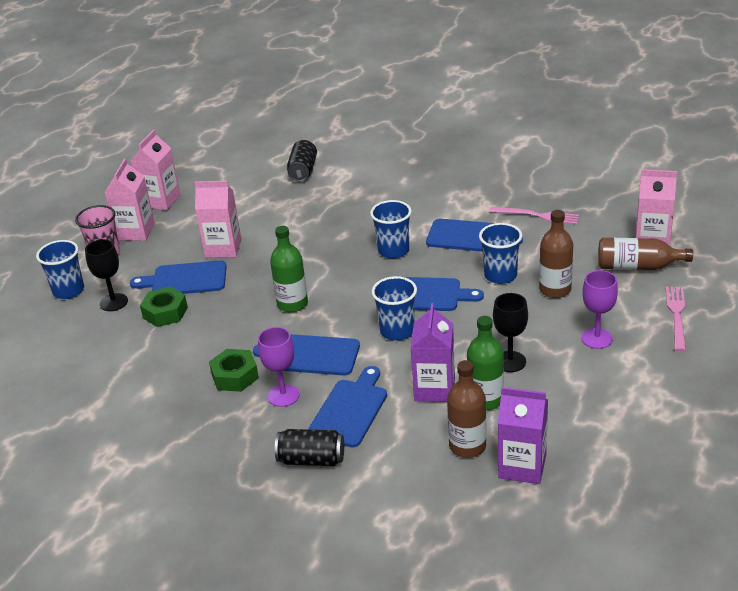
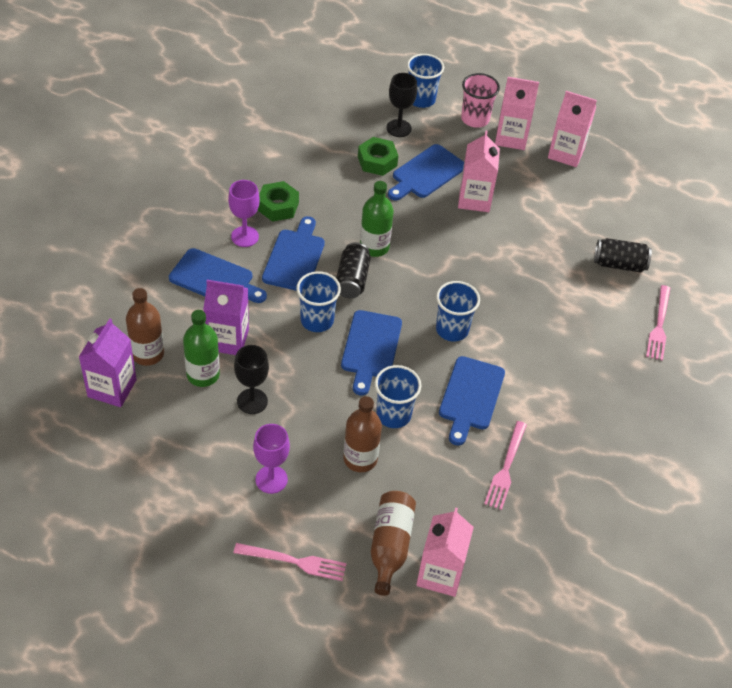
camera: 85 degrees right, 15 degrees up
blue cutting board [130,260,227,294] -> blue cutting board turned 135 degrees counterclockwise [388,144,464,201]
black can [275,429,344,466] -> black can moved to [336,242,371,298]
none -> pink fork [646,285,670,361]

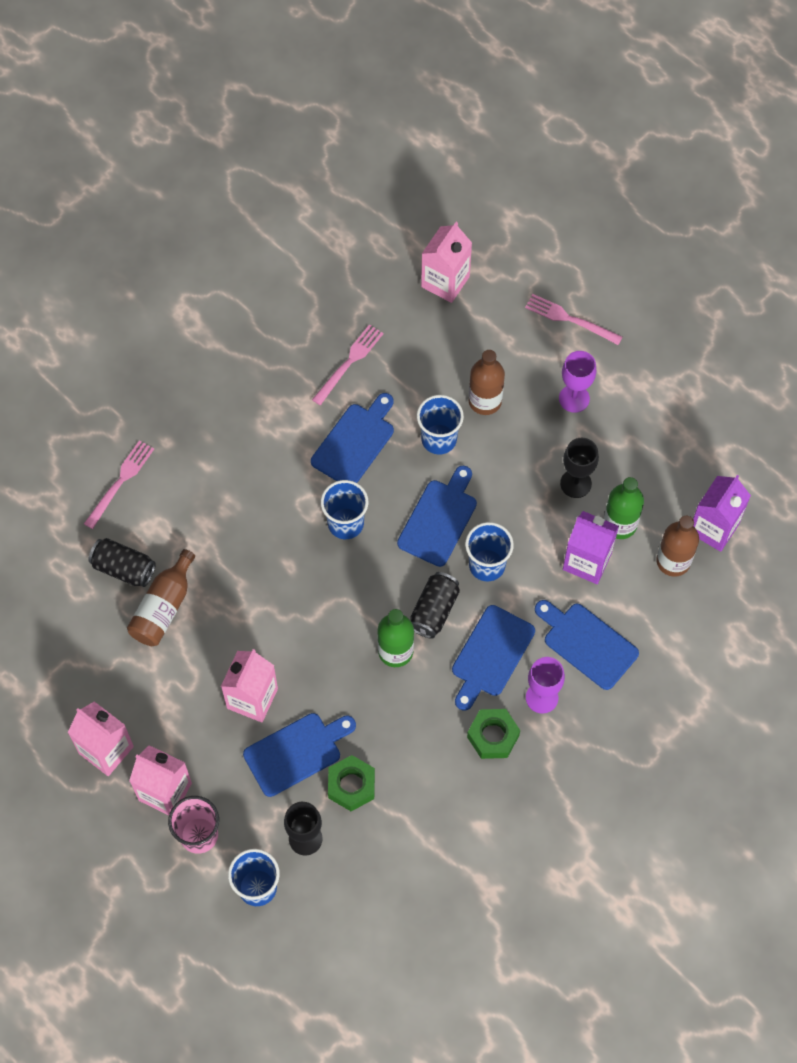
camera: 160 degrees left, 15 degrees up
brown bottle [371,491,416,596] -> brown bottle moved to [127,549,195,646]

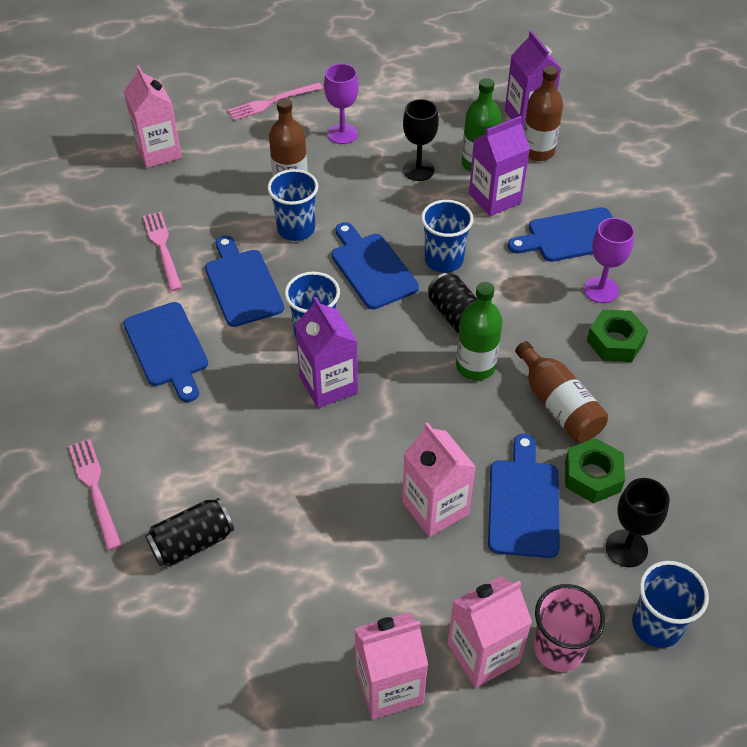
camera: 55 degrees left, 15 degrees down
brown bottle [127,549,195,646] -> brown bottle moved to [515,341,608,442]
blue cutting board [452,605,535,711] -> blue cutting board moved to [124,302,208,402]
none -> purple carton [295,297,358,408]

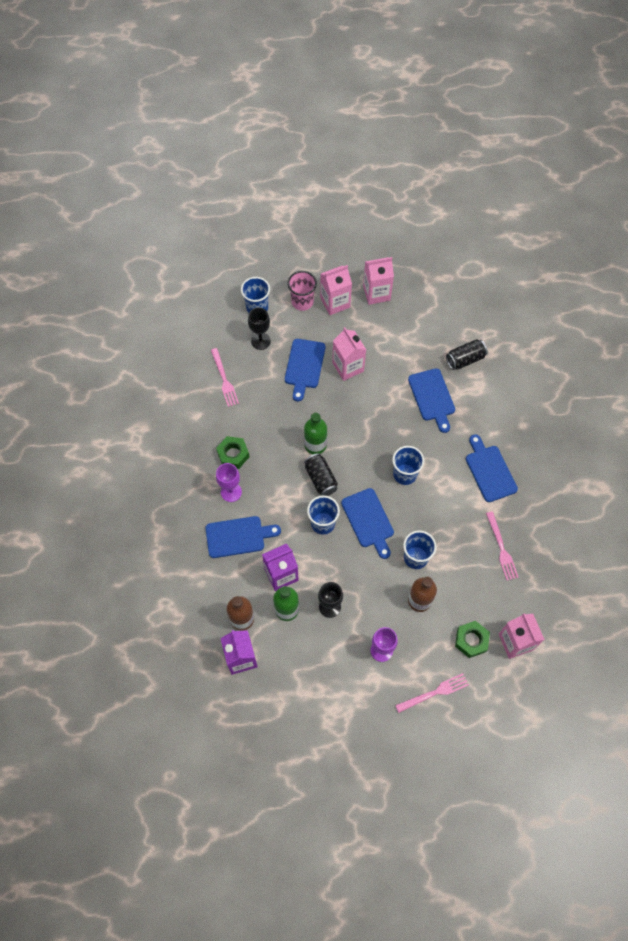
camera: 175 degrees left, 15 degrees up
pink fork [68,439,122,551] -> pink fork moved to [211,348,239,407]
blue cutting board [205,236,284,327] -> blue cutting board moved to [408,368,455,433]
purple carton [295,297,358,408] -> none
brown bottle [515,341,608,442] -> none
green nut [565,438,625,504] -> green nut moved to [455,621,490,658]

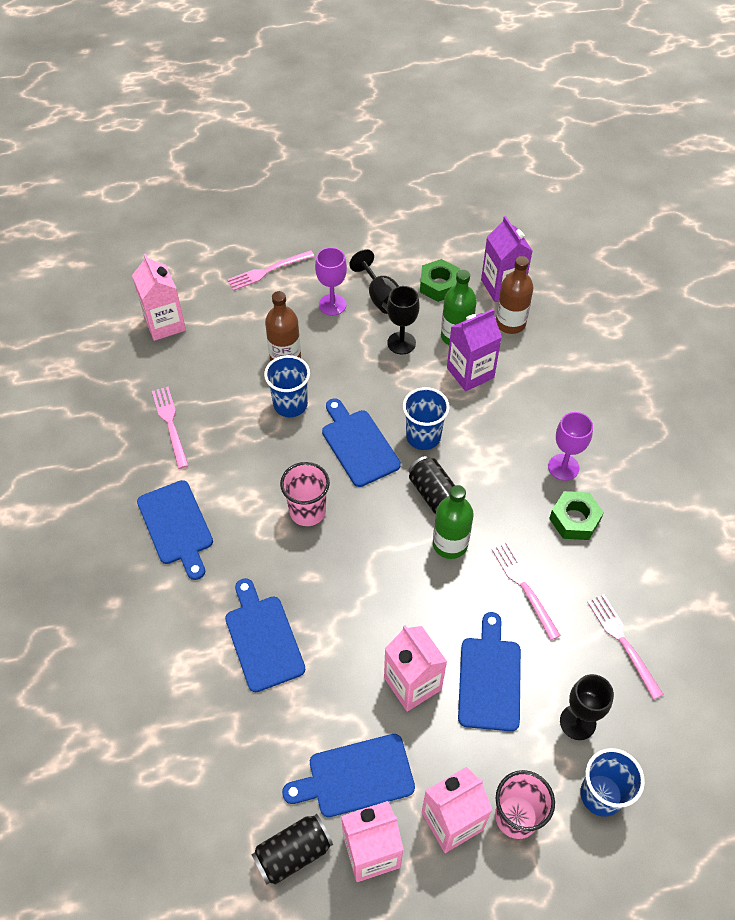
camera: 175 degrees right, 10 degrees down
blue cutting board [205,516,281,558] -> blue cutting board moved to [282,734,415,817]
blue cup [393,446,424,485] -> pink cup [280,462,330,526]
black can [446,339,488,370] -> black can moved to [252,814,333,885]
green nut [455,621,490,658] -> green nut moved to [420,259,460,302]
none -> black goblet [349,249,399,314]
none -> pink fork [492,542,561,640]

